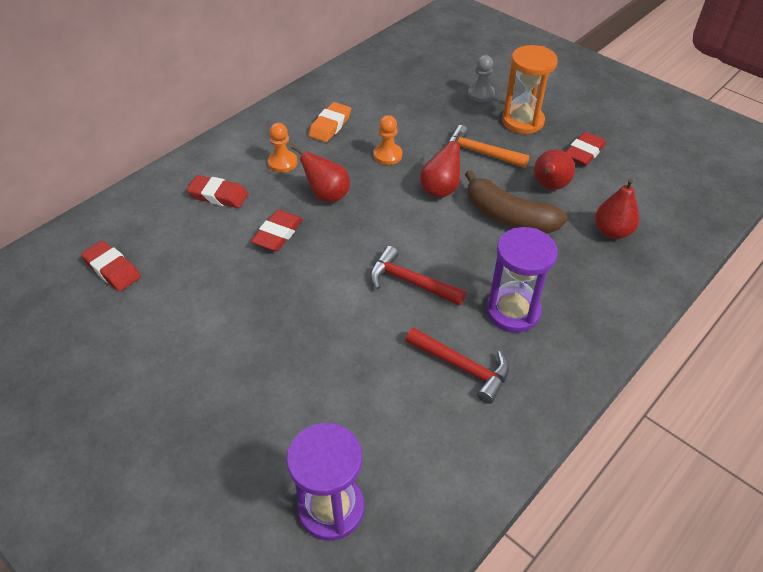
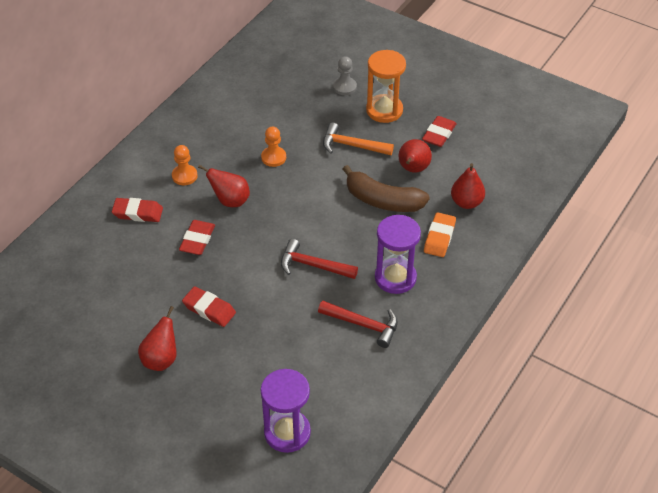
camera: 10 degrees left, 0 degrees up
red eraser [81,241,141,291] -> red eraser moved to [182,286,236,327]
orange eraser [308,102,351,142] -> orange eraser moved to [424,212,456,257]
red pear [420,131,463,198] -> red pear moved to [138,306,176,371]

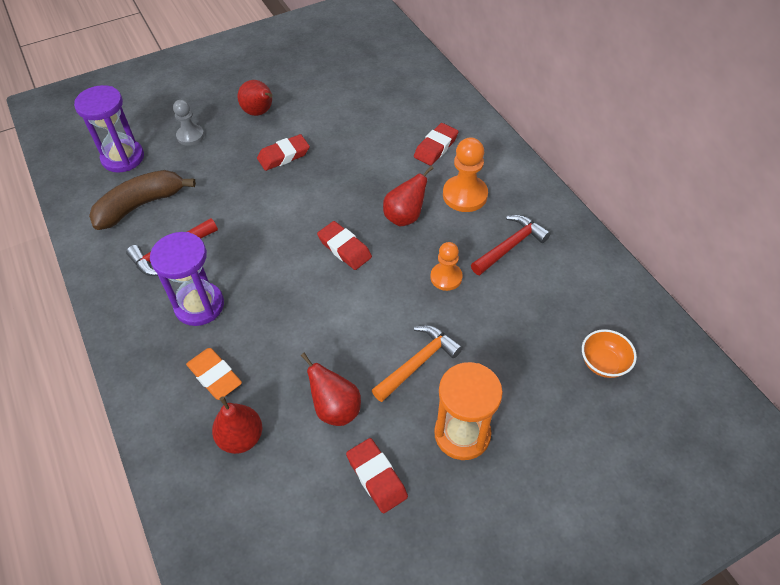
camera: 120 degrees right, 5 degrees up
orange pawn [172,145,198,185] -> orange pawn [443,137,488,212], size x1.54
red eraser [179,220,215,255] -> red eraser moved to [317,221,372,270]
red hammer [281,239,358,279] -> red hammer moved to [471,215,551,275]
grey pawn [333,56,357,95] -> grey pawn moved to [173,100,204,146]
brown banana [343,165,430,212] -> brown banana moved to [89,170,196,230]
none -> orange bowl [582,329,637,378]

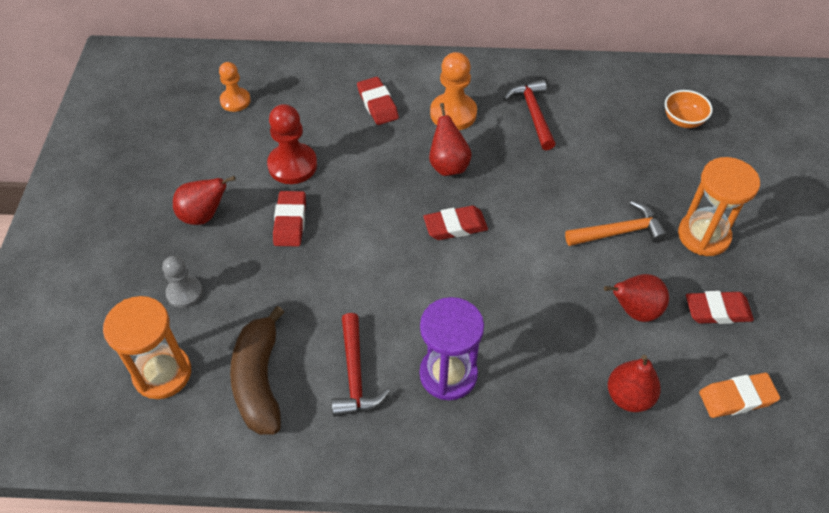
camera: 60 degrees left, 0 degrees up
purple hourglass [74,85,144,173] -> orange hourglass [103,296,191,399]
orange eraser [186,348,242,400] -> orange eraser moved to [699,373,780,418]
orange hammer [371,325,463,402] -> orange hammer turned 90 degrees clockwise [565,201,668,246]
orange pawn [430,242,463,291] -> orange pawn moved to [219,62,251,112]
none -> red pawn [267,104,317,184]

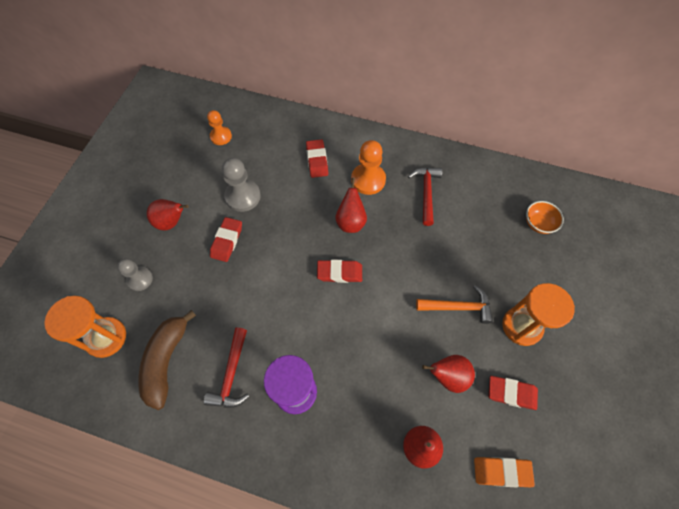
camera: 15 degrees right, 10 degrees up
red pawn [267,104,317,184] -> grey pawn [222,158,261,212]

